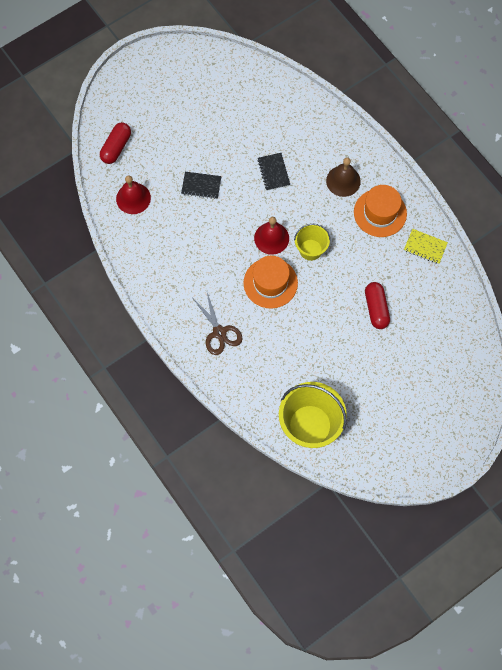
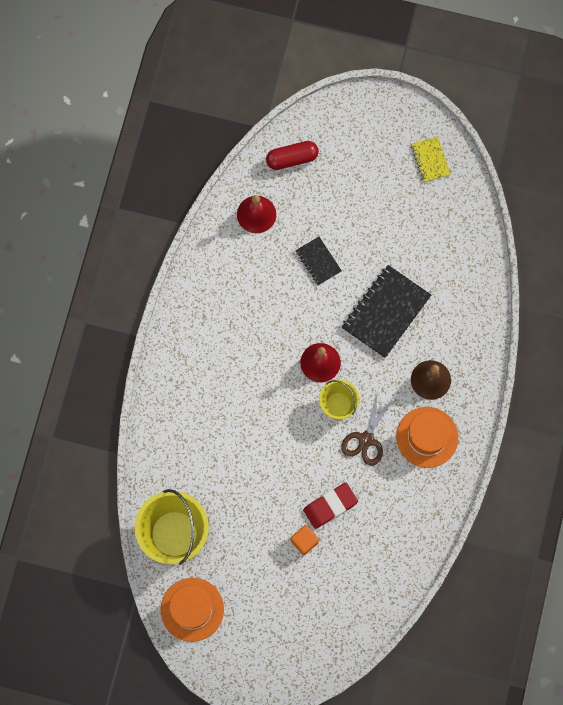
camera: 50 degrees right, 5 degrees up
brown scissors [192,293,243,355] -> brown scissors moved to [341,390,395,466]
orange hat [243,256,298,309] -> orange hat moved to [161,578,224,642]
black notebook [258,153,290,191] -> black notebook [342,265,431,358], size x1.87
red capsule [365,282,390,329] -> red eraser [303,483,358,529]
yellow notebook [404,229,448,264] -> yellow notebook moved to [411,136,451,182]
none -> orange cube [291,525,319,555]

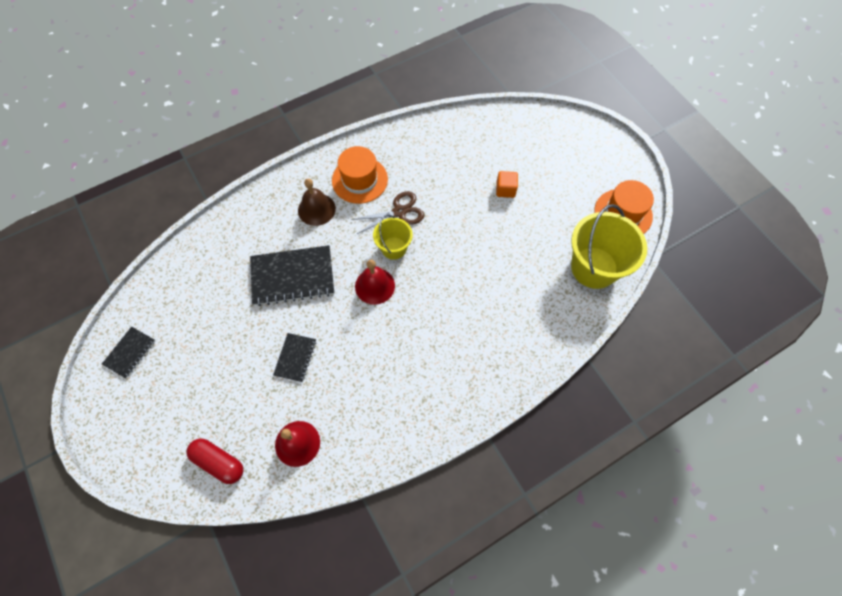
camera: 135 degrees left, 10 degrees down
red eraser [303,483,358,529] -> none
yellow notebook [411,136,451,182] -> black notebook [102,327,155,379]

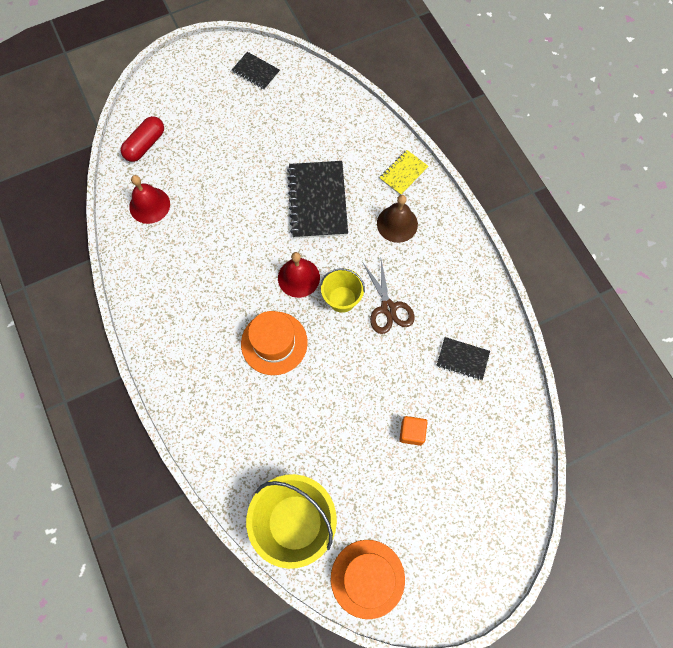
camera: 95 degrees right, 5 degrees up
black notebook [273,333,316,382] -> black notebook moved to [436,337,490,380]
orange hat [332,146,388,204] -> orange hat moved to [241,311,308,375]
none -> yellow notebook [379,150,429,195]

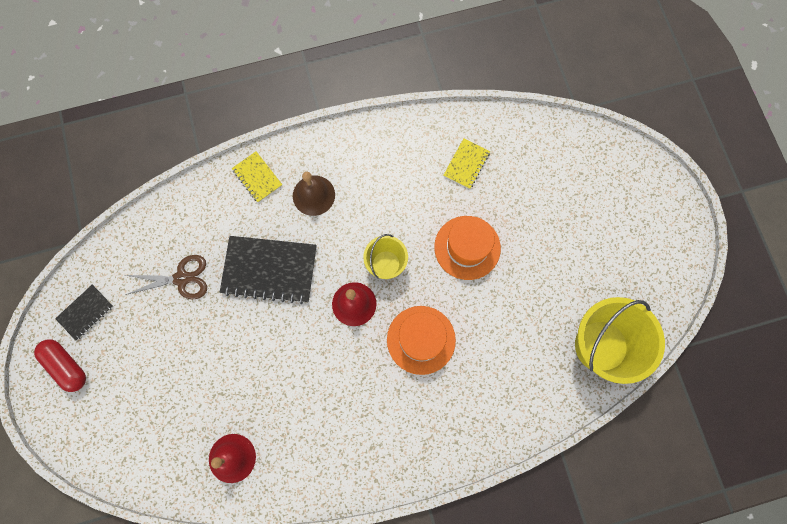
camera: 80 degrees left, 5 degrees up
red capsule [120,116,164,162] -> red capsule moved to [34,340,86,392]
orange hat [331,540,405,619] -> orange hat moved to [434,216,501,280]
brown scissors [363,260,415,334] -> brown scissors moved to [125,255,207,299]
orange cube [399,416,427,446] -> none
black notebook [436,337,490,380] -> yellow notebook [443,138,490,189]

